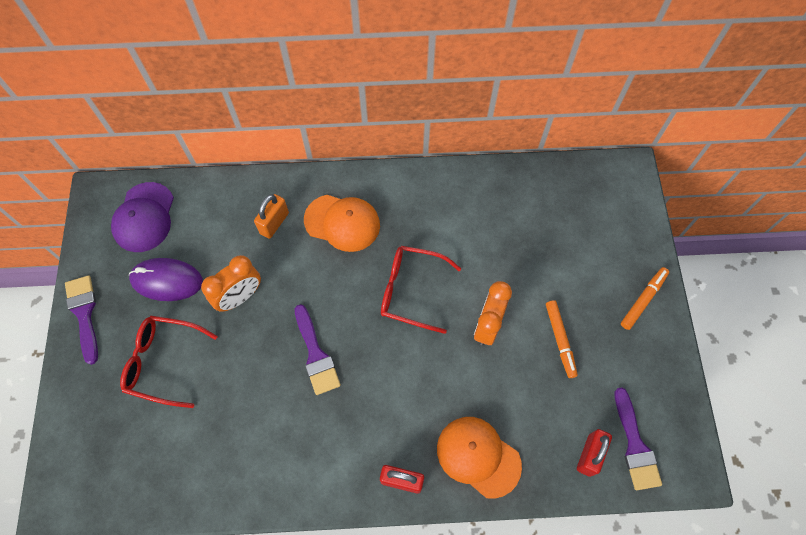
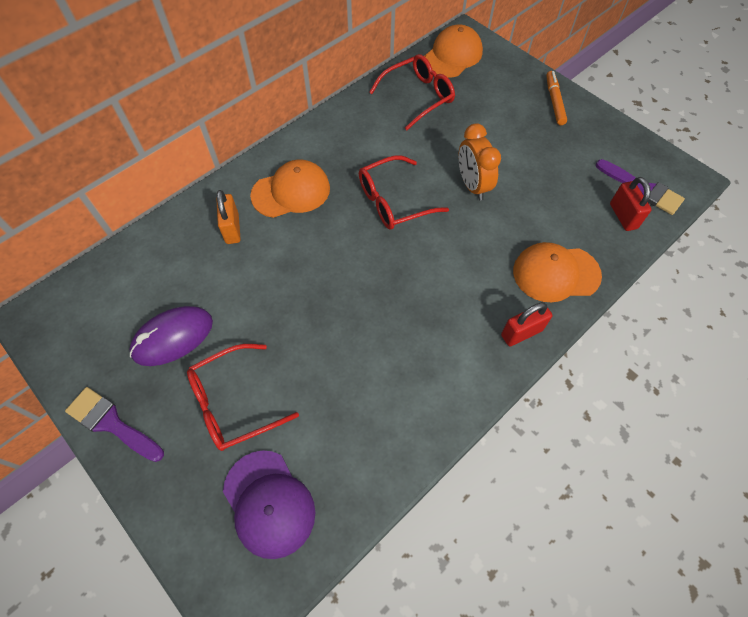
camera: 40 degrees left, 5 degrees down
purple cap [111,182,174,252] -> purple cap moved to [223,450,315,559]
orange clock [201,255,261,312] -> none
purple brush [295,304,341,395] -> none
orange marker [546,300,578,378] -> none
none -> red glasses [369,54,455,130]
none -> orange cap [424,25,483,77]

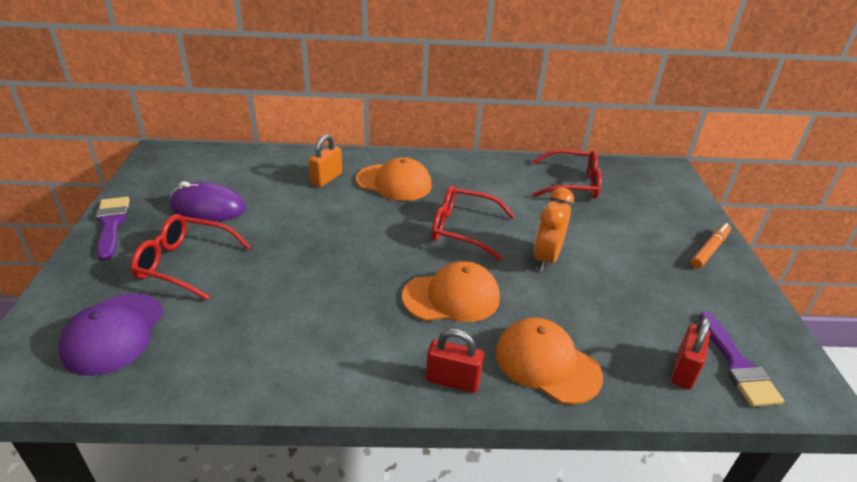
camera: 40 degrees right, 25 degrees down
orange cap [424,25,483,77] -> orange cap moved to [402,261,500,322]

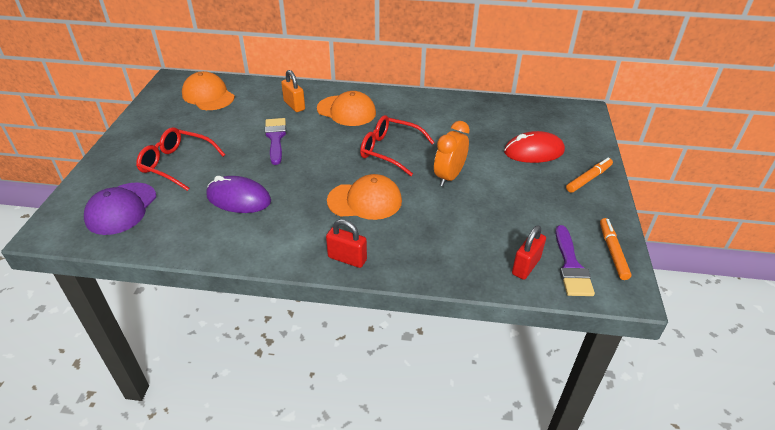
camera: 10 degrees right, 5 degrees up
purple brush [96,197,130,261] -> purple brush moved to [265,118,286,165]
purple mouse [169,181,246,221] -> purple mouse moved to [206,176,271,213]
orange padlock [309,134,342,187] -> orange padlock turned 75 degrees counterclockwise [281,70,305,112]
orange cap [495,317,603,405] -> orange cap moved to [182,71,235,110]
red glasses [532,149,602,199] -> none
none -> red mouse [504,131,565,163]
none -> orange marker [600,218,632,280]

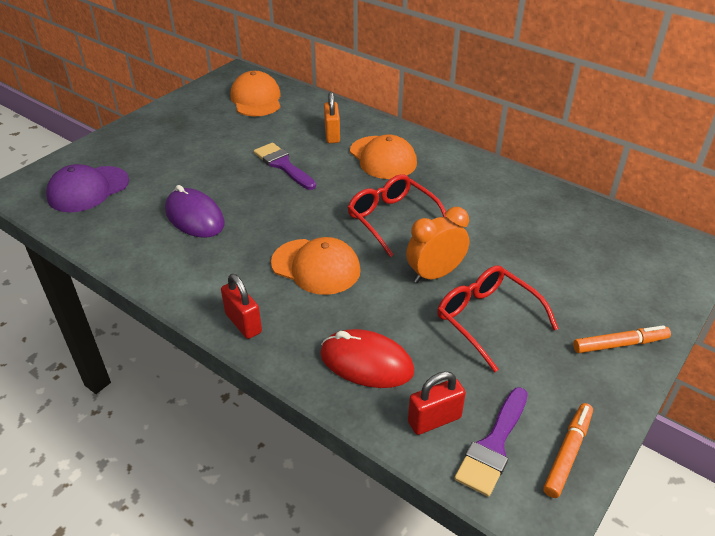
camera: 30 degrees right, 0 degrees up
red glasses [136,127,225,191] -> red glasses moved to [437,265,559,372]
purple brush [265,118,286,165] -> purple brush turned 60 degrees counterclockwise [254,143,316,190]
red mouse [504,131,565,163] -> red mouse moved to [320,329,414,388]

